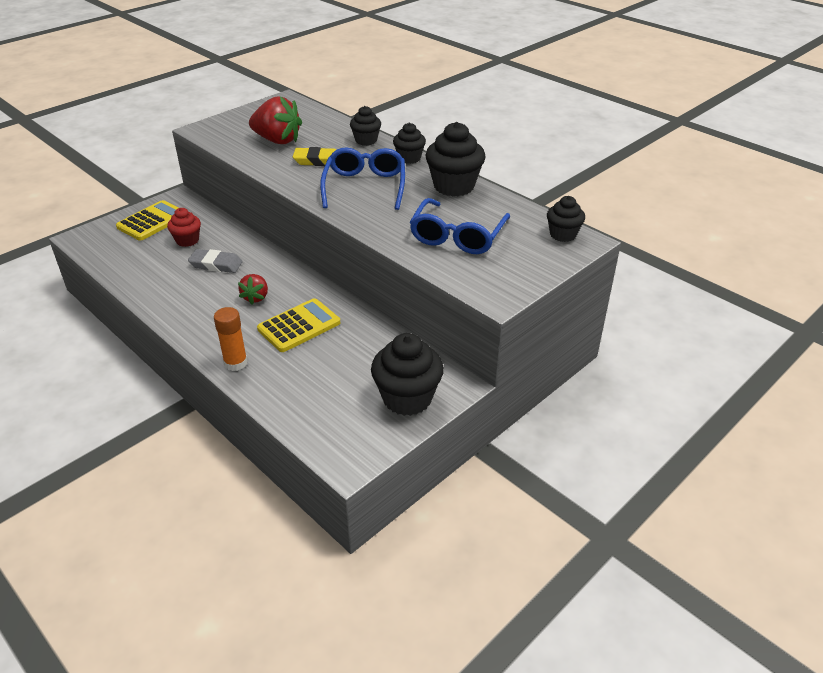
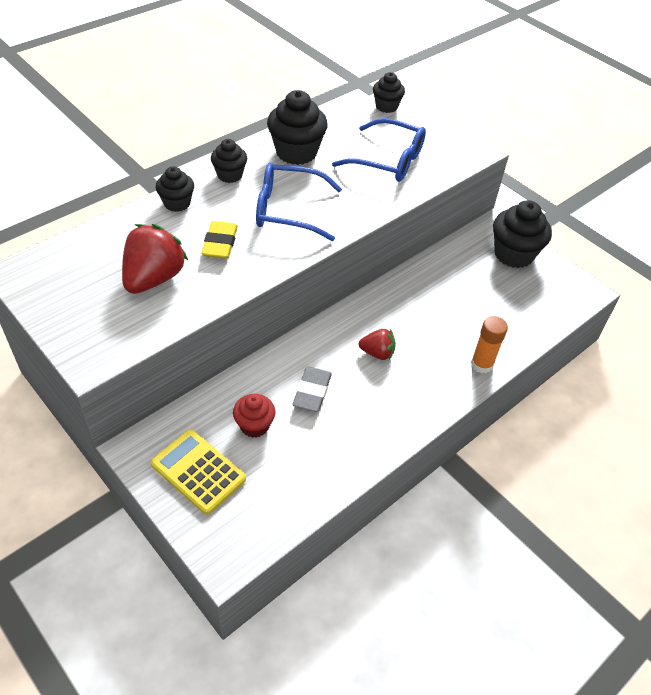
camera: 90 degrees left, 10 degrees up
yellow calculator [257,298,340,352] -> none

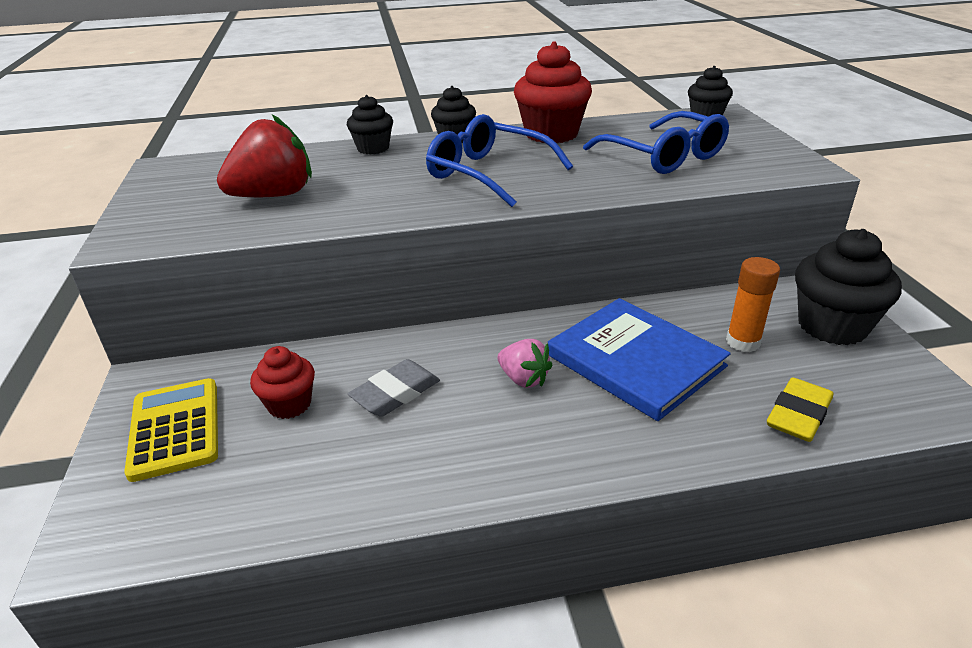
camera: 35 degrees right, 15 degrees down
yellow eraser [201,221,238,259] -> yellow eraser moved to [767,377,833,442]
black cupcake [267,90,328,165] -> red cupcake [514,41,592,143]
red strawberry [359,328,396,360] -> pink strawberry [497,339,553,388]
orange glue stick [471,316,508,373] -> orange glue stick moved to [726,257,780,352]
none -> blue book [548,298,731,421]

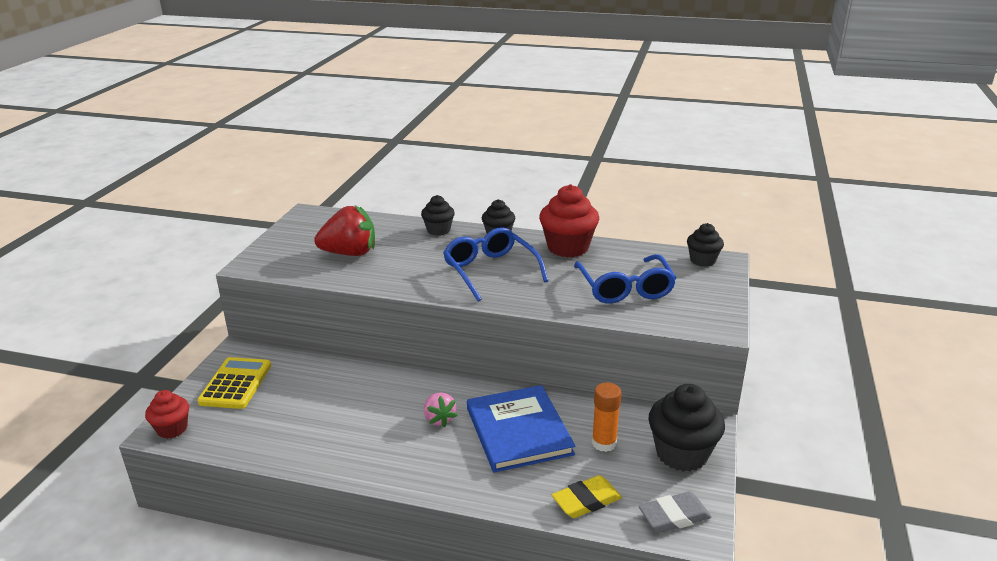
camera: 25 degrees right, 5 degrees down
red cupcake [250,346,315,419] -> red cupcake moved to [145,390,189,439]
grey eraser [348,359,440,417] -> grey eraser moved to [638,492,712,533]

